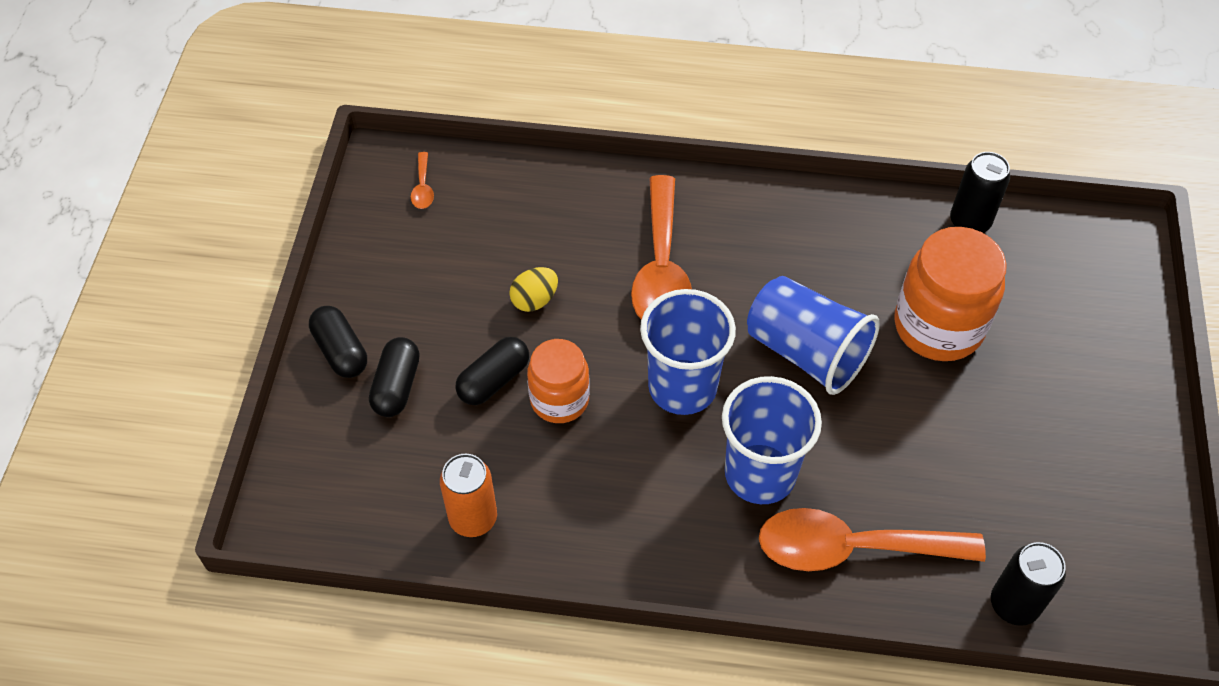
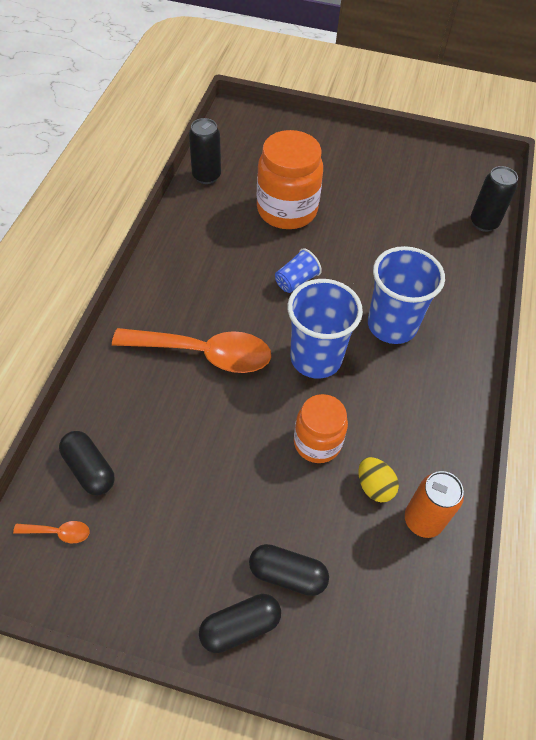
camera: 85 degrees left, 0 degrees up
black capsule [455,337,529,405] -> black capsule moved to [59,431,115,495]
yellow egg [509,267,558,312] -> yellow egg moved to [358,457,399,502]
blue cup [747,276,880,395] -> blue cup [275,248,322,293], size x0.50
orange spoon [759,508,986,571] -> none

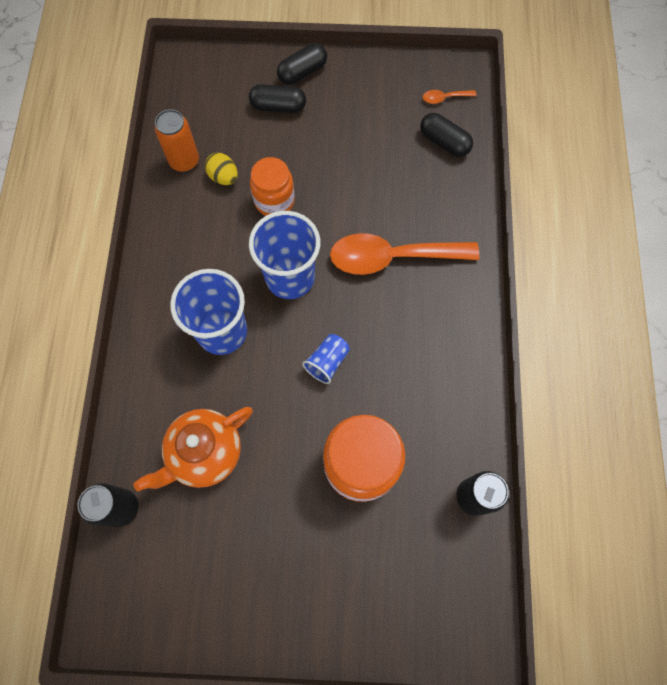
camera: 170 degrees right, 15 degrees up
none -> orange teapot [133,407,253,491]

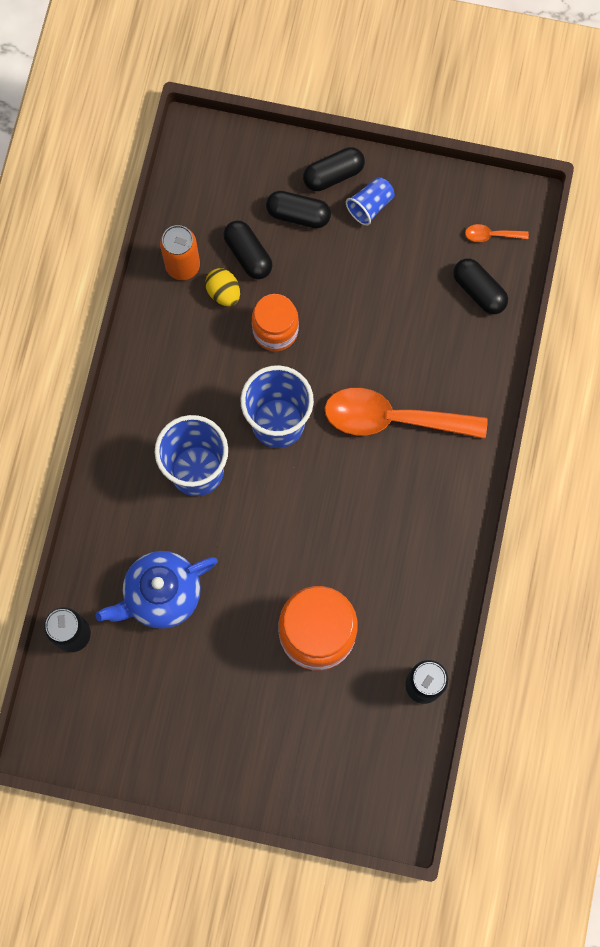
camera: 10 degrees right, 5 degrees up
orange teapot [133,407,253,491] -> blue teapot [95,551,218,629]
blue cup [302,334,350,384] -> blue cup moved to [346,177,395,226]
none -> black capsule [223,220,273,279]

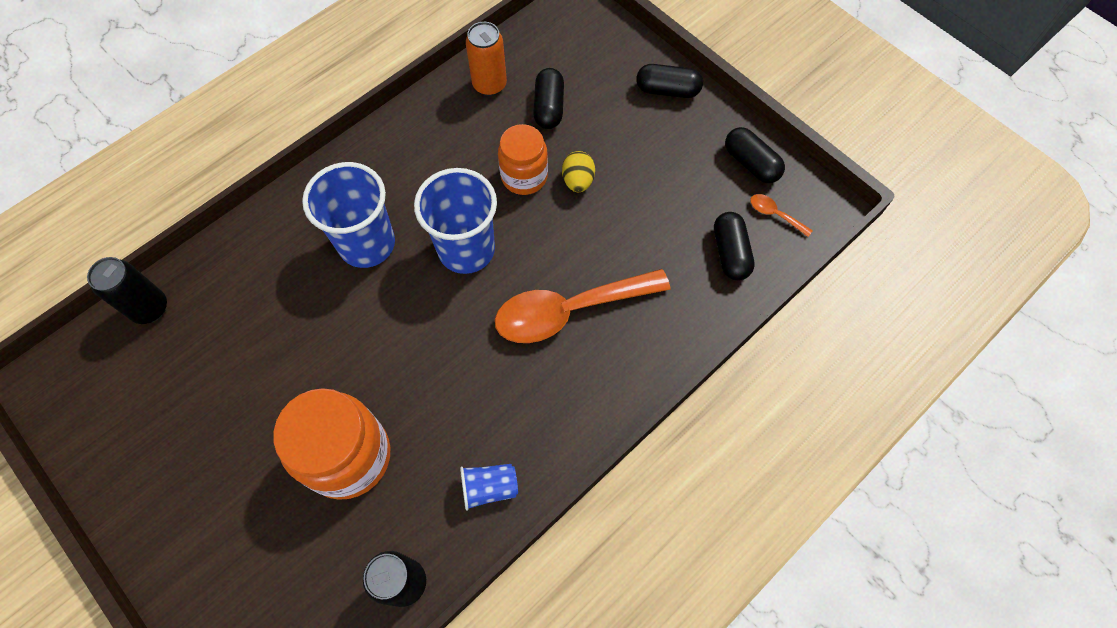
camera: 35 degrees right, 10 degrees down
blue teapot [95,551,218,629] -> none
yellow egg [205,268,240,306] -> yellow egg moved to [562,151,595,192]
black capsule [266,191,331,228] -> black capsule moved to [725,127,785,183]
orange spoon [325,388,488,439] -> orange spoon turned 60 degrees counterclockwise [495,269,671,343]
blue cup [346,177,395,226] -> blue cup moved to [460,464,518,511]

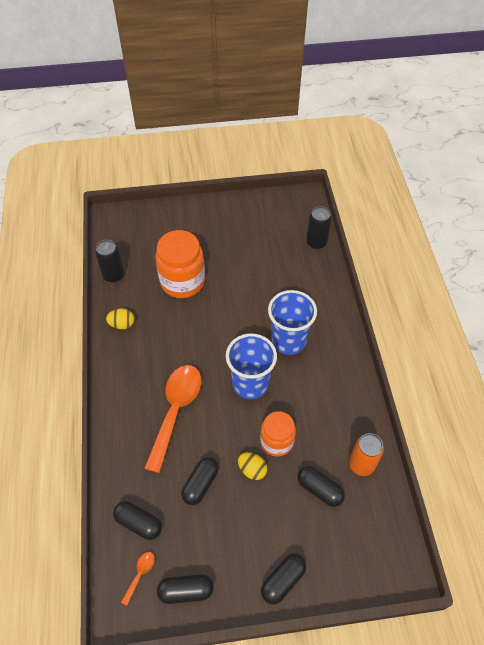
camera: 125 degrees right, 10 degrees down
blue cup [460,464,518,511] -> yellow egg [106,309,134,329]
orange spoon [750,194,813,237] -> orange spoon turned 45 degrees counterclockwise [121,552,155,606]
none -> black capsule [181,457,219,505]

